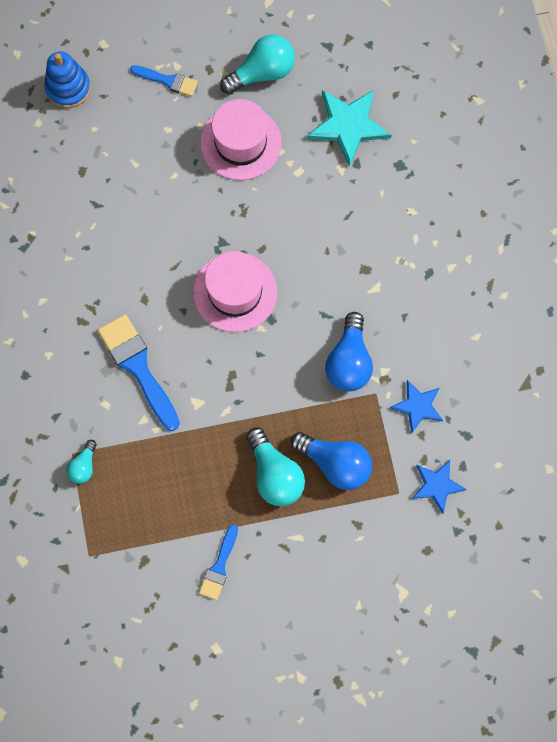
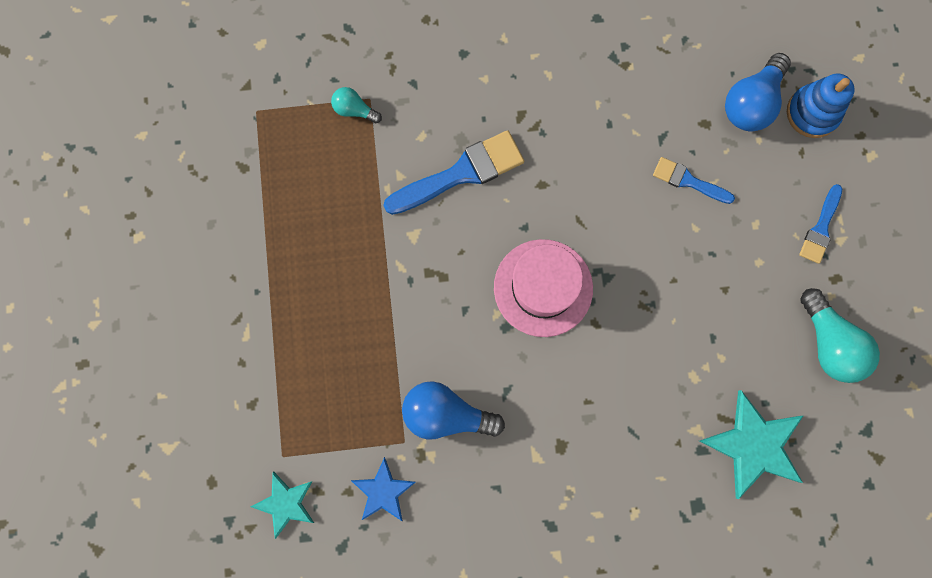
camera: 95 degrees right, 5 degrees up
blue brush [199,524,238,600] -> blue brush moved to [653,157,735,204]
pink hat [200,99,282,180] -> none
turquoise light bulb [246,427,305,506] -> none
blue light bulb [291,432,372,490] -> blue light bulb moved to [725,53,791,131]
blue star [412,460,467,514] -> turquoise star [251,471,314,539]

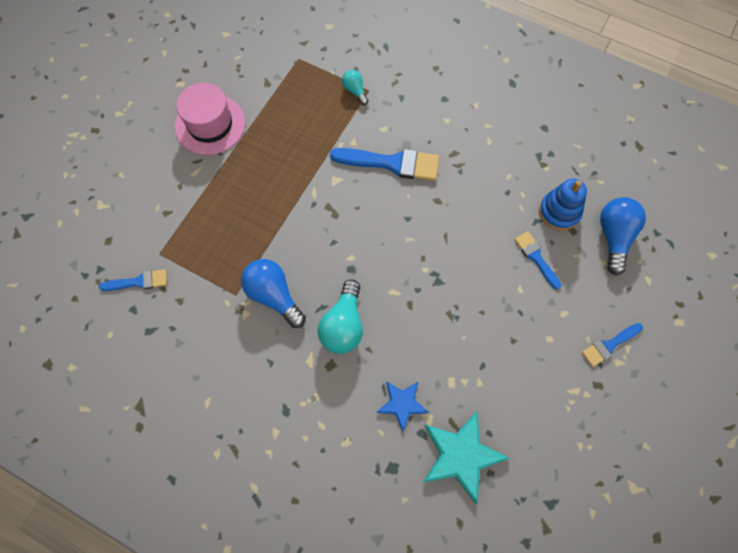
camera: 35 degrees right, 10 degrees down
turquoise star [251,471,314,539] -> blue brush [99,269,167,291]
blue star [351,457,416,521] -> blue star moved to [376,381,429,432]
pink hat [494,239,593,337] -> pink hat moved to [175,83,245,155]
blue light bulb [725,53,791,131] -> blue light bulb turned 120 degrees clockwise [600,197,646,276]
blue stacking toy [787,74,855,138] -> blue stacking toy moved to [539,179,587,231]
turquoise light bulb [800,288,880,383] -> turquoise light bulb moved to [318,279,363,354]

